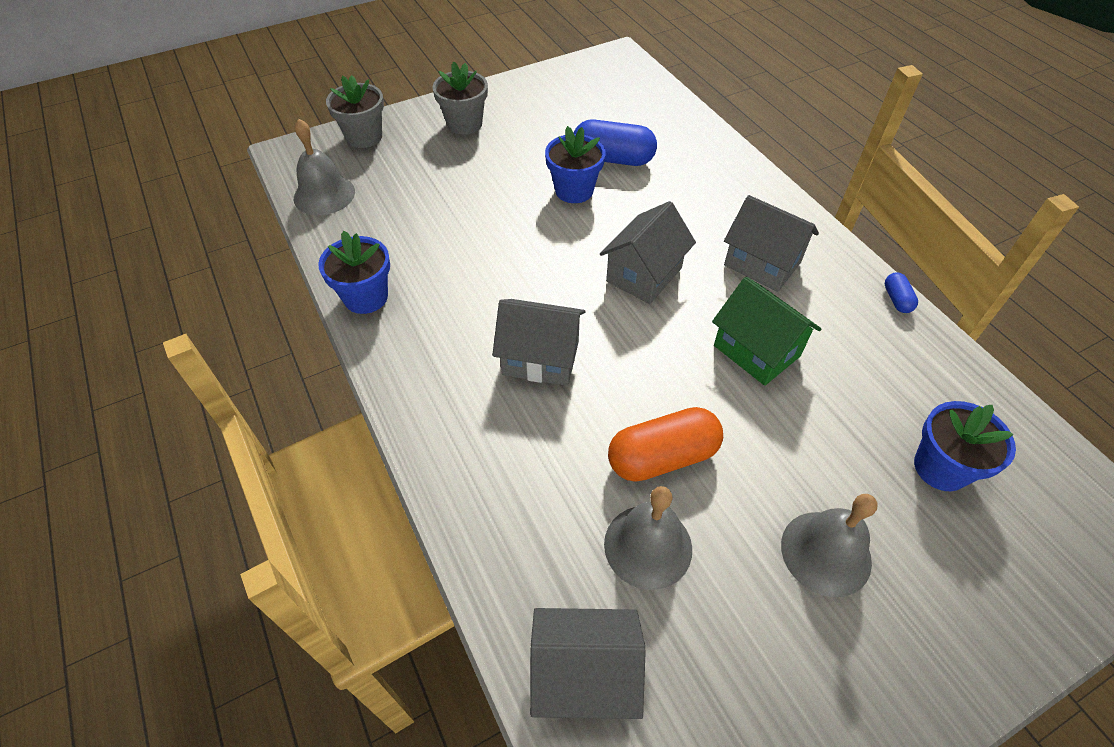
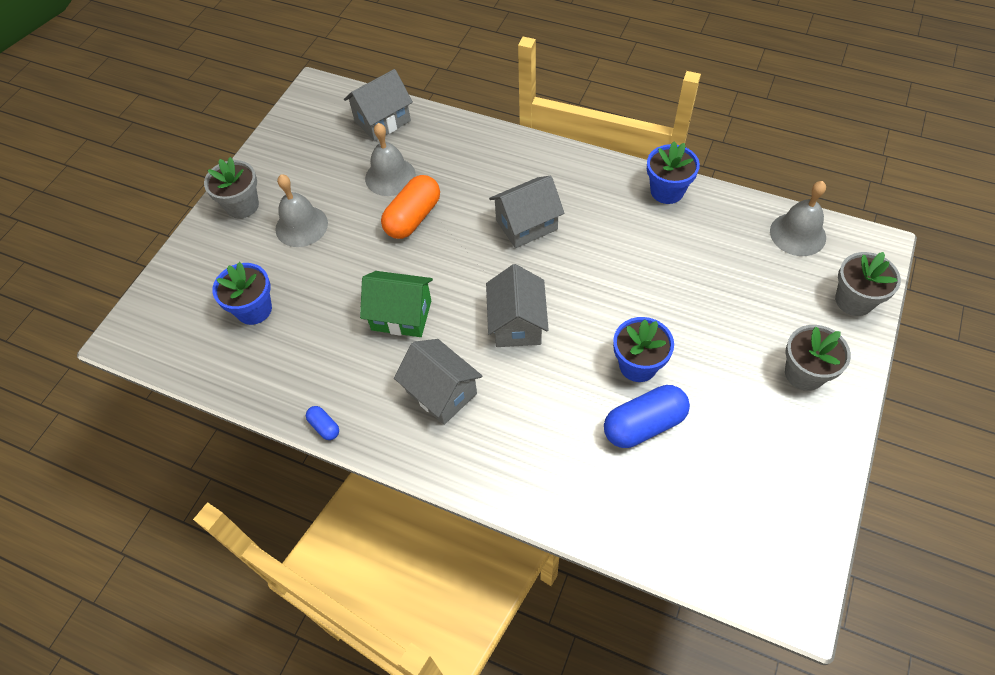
camera: 145 degrees right, 5 degrees up
grey house [724,195,819,292] -> grey house turned 45 degrees clockwise [394,339,482,425]
none -> grey flower pot [204,157,259,219]

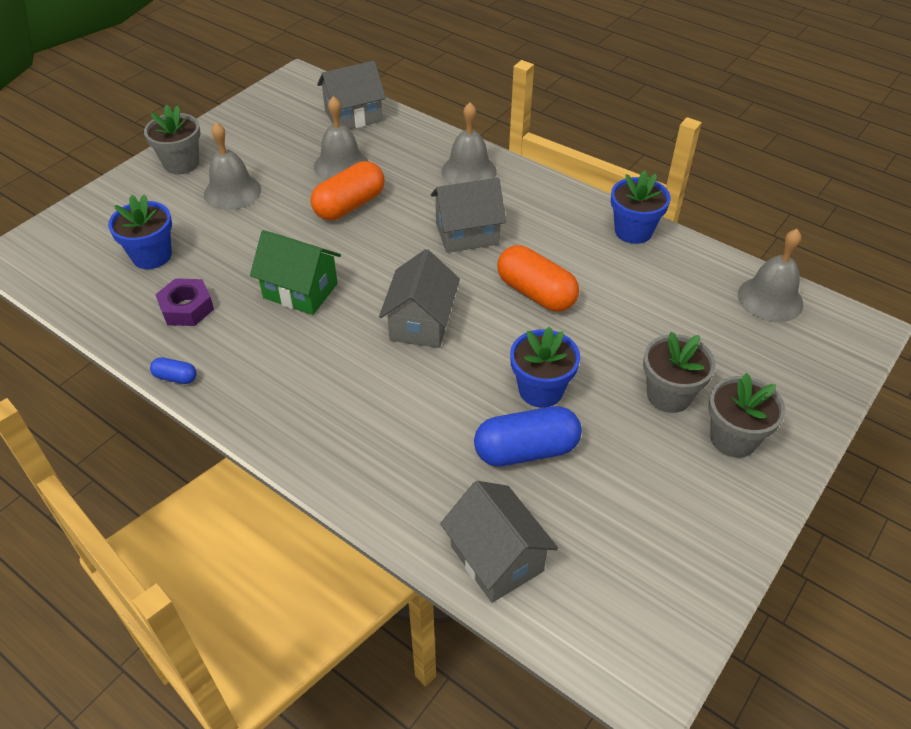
camera: 10 degrees right, 10 degrees down
blue capsule [306,406,339,440] -> blue capsule turned 45 degrees counterclockwise [150,357,196,384]
grey house [394,339,482,425] -> grey house moved to [440,481,558,603]
grey flower pot [835,252,901,316] -> grey flower pot moved to [643,332,716,413]
none -> purple nut [155,278,214,326]
none -> grey bell [441,102,497,185]
none -> orange capsule [497,245,579,312]

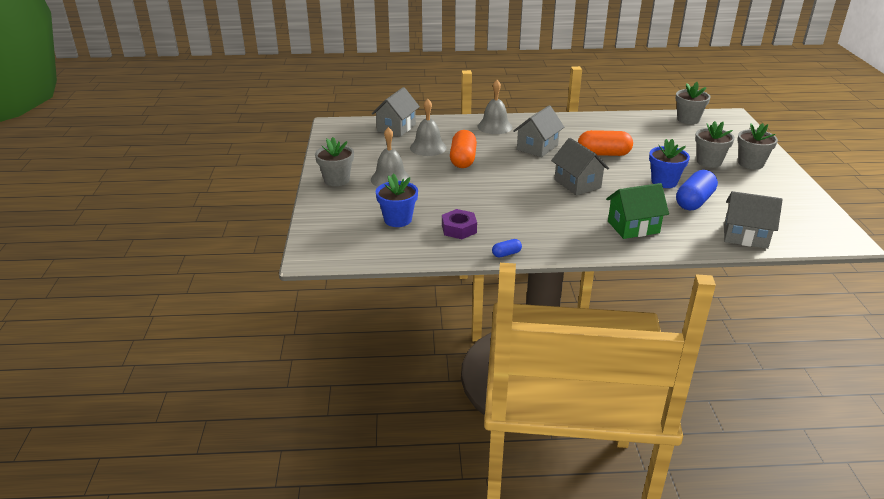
camera: 40 degrees left, 15 degrees down
green house [250,230,341,315] -> green house moved to [606,183,669,239]
blue flower pot [611,170,671,244] -> none
grey bell [738,229,803,322] -> grey flower pot [676,82,710,124]

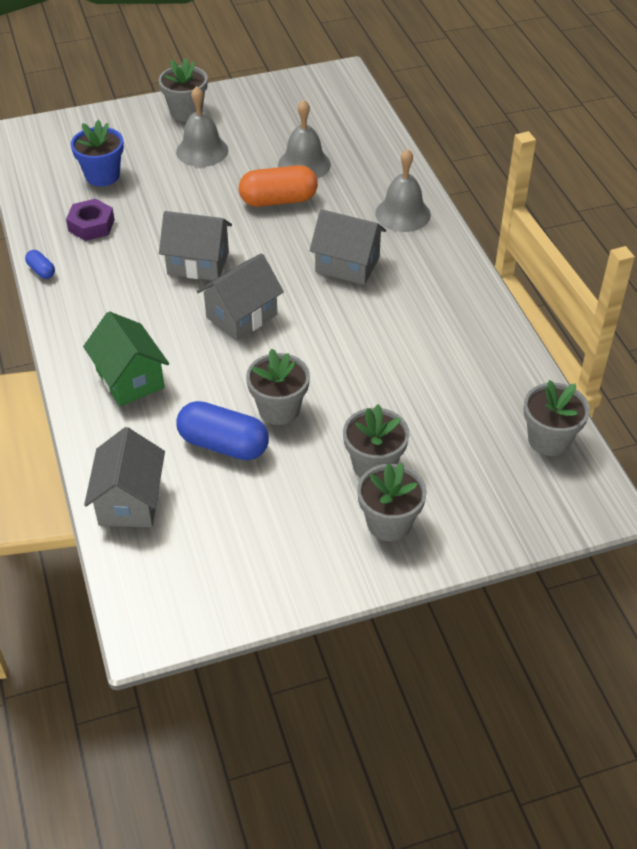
camera: 75 degrees right, 15 degrees up
grey house [372,87,420,137] -> grey house moved to [159,211,232,281]
orange capsule [578,130,633,156] -> none
blue flower pot [649,139,690,188] -> grey flower pot [246,349,310,425]

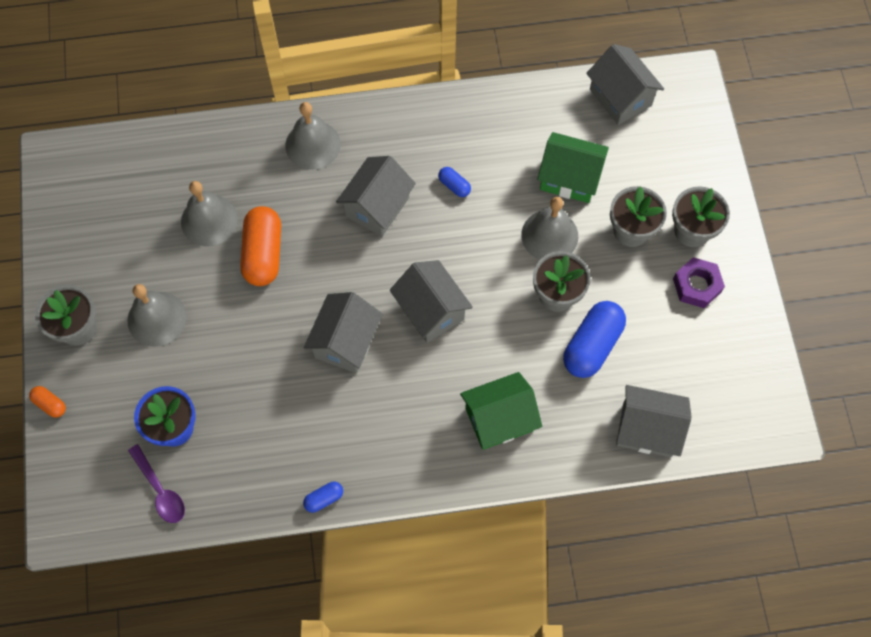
camera: 80 degrees left, 20 degrees up
purple nut [66,199,115,241] -> purple nut moved to [673,257,725,308]
grey flower pot [524,380,590,456] -> grey house [586,44,664,125]
none -> orange capsule [29,386,66,418]
none -> purple spoon [128,444,185,523]
none -> blue capsule [438,167,471,197]
none -> grey bell [521,197,578,260]
none -> green house [537,132,609,203]

